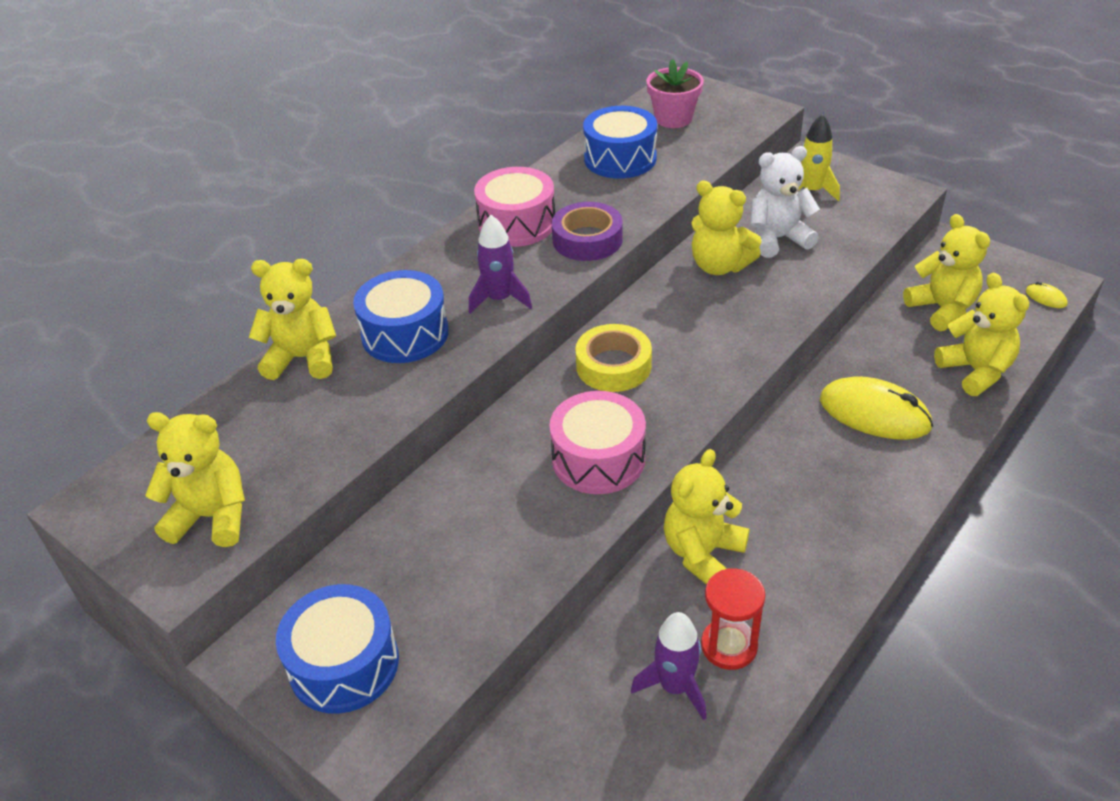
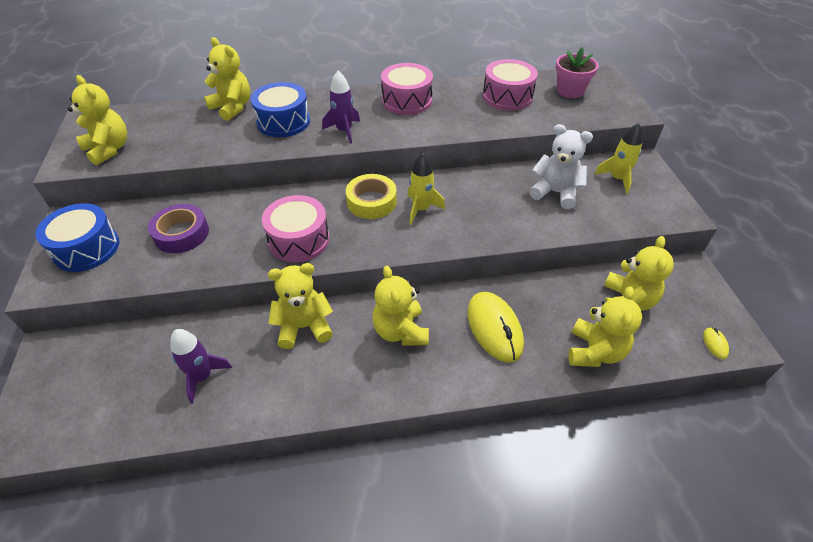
camera: 40 degrees right, 5 degrees up
purple tape [552,202,623,261] -> purple tape moved to [148,204,209,253]
blue drum [583,106,657,178] -> pink drum [483,59,538,111]
yellow teddy bear [692,181,762,275] -> yellow teddy bear moved to [372,266,429,346]
red hourglass [701,568,766,670] -> none
none -> yellow rocket [407,153,445,224]

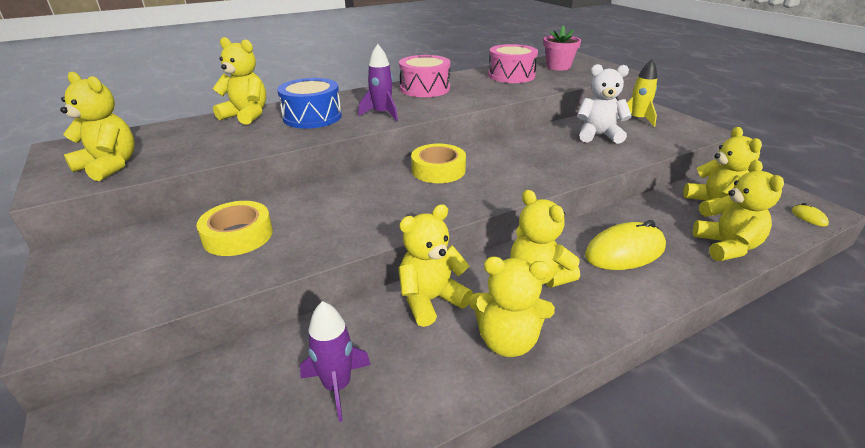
camera: 20 degrees left, 15 degrees down
blue drum [35,203,120,272] -> none
purple tape [148,204,209,253] -> yellow tape [196,201,273,256]
pink drum [262,195,329,262] -> none
yellow rocket [407,153,445,224] -> none
yellow mouse [467,292,524,363] -> yellow mouse turned 75 degrees counterclockwise [585,220,666,270]
none -> yellow teddy bear [469,257,555,357]

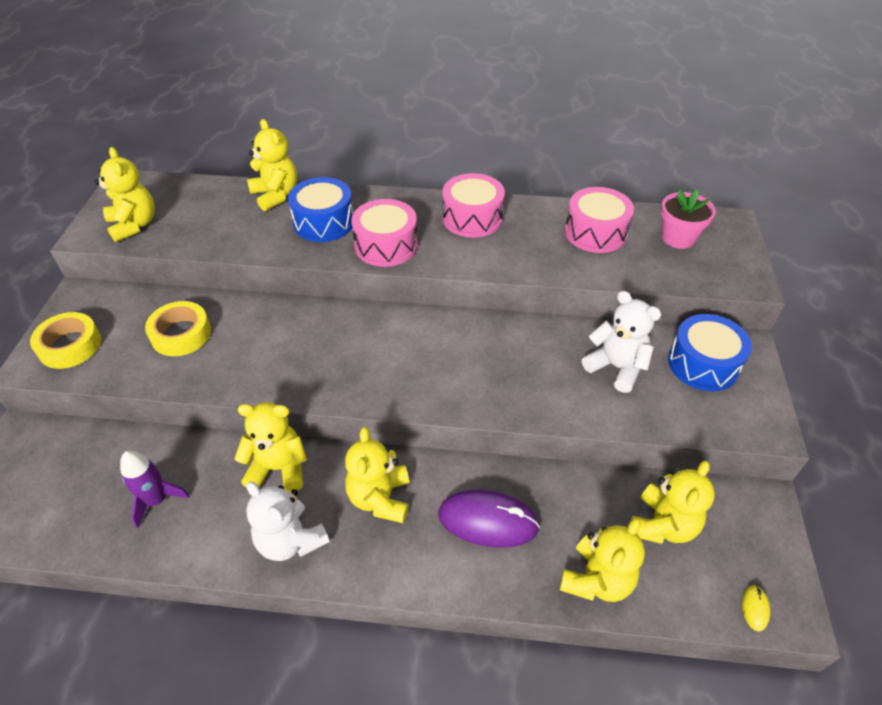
camera: 35 degrees right, 15 degrees up
purple rocket [358,44,398,121] -> pink drum [351,199,417,267]
yellow tape [411,144,466,183] -> yellow tape moved to [30,312,101,369]
yellow teddy bear [469,257,555,357] -> white teddy bear [246,482,330,561]
yellow mouse [585,220,666,270] -> purple mouse [438,490,540,548]
yellow rocket [619,59,657,127] -> blue drum [668,314,752,391]

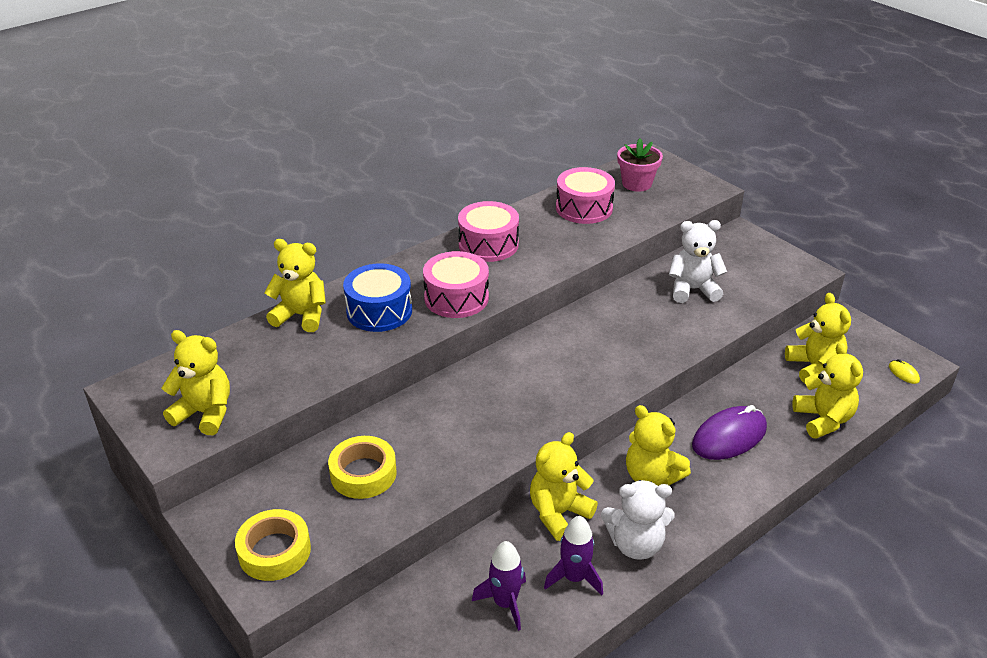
camera: 45 degrees left, 10 degrees down
blue drum [668,314,752,391] -> none
none -> purple rocket [544,516,603,596]

